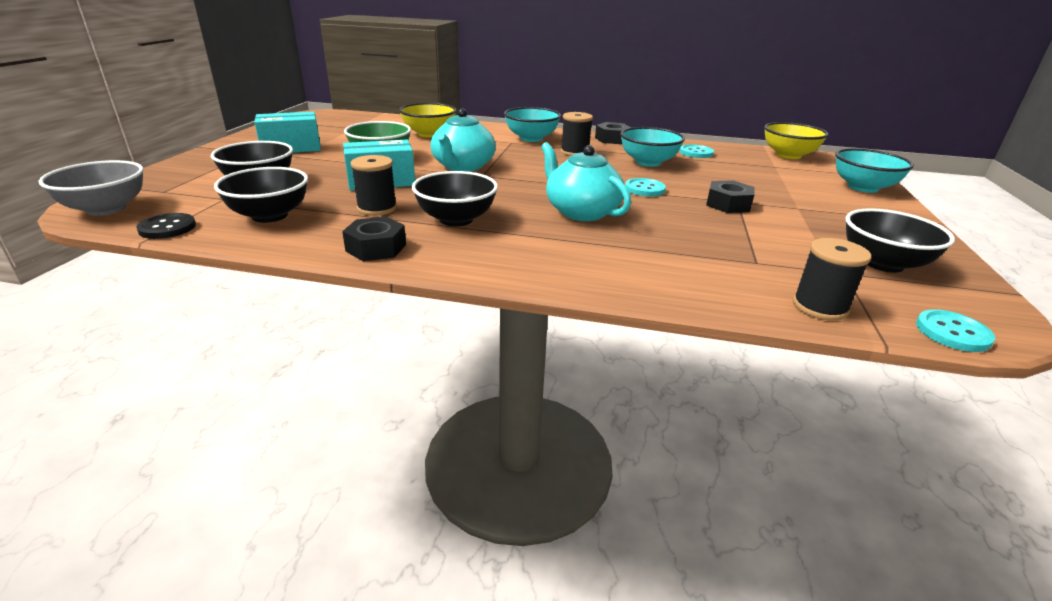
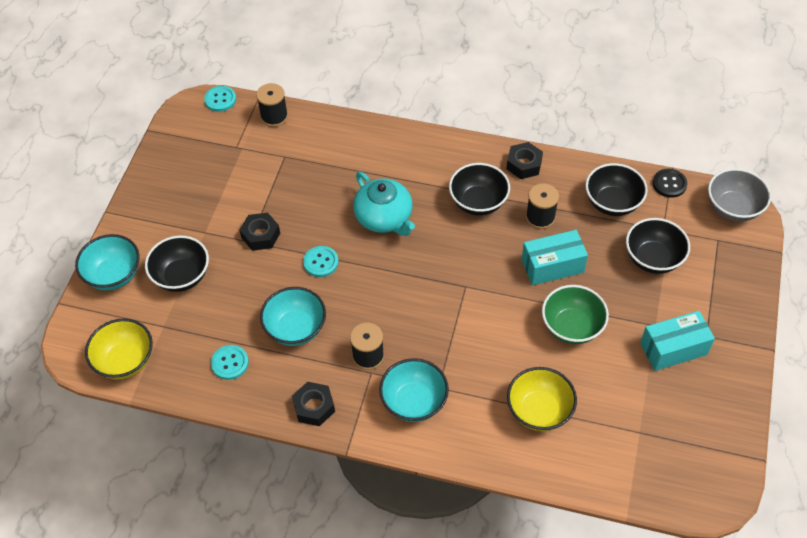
camera: 175 degrees left, 25 degrees up
turquoise teapot [430,108,496,172] -> none
black bowl [846,208,955,273] -> black bowl moved to [145,235,209,292]

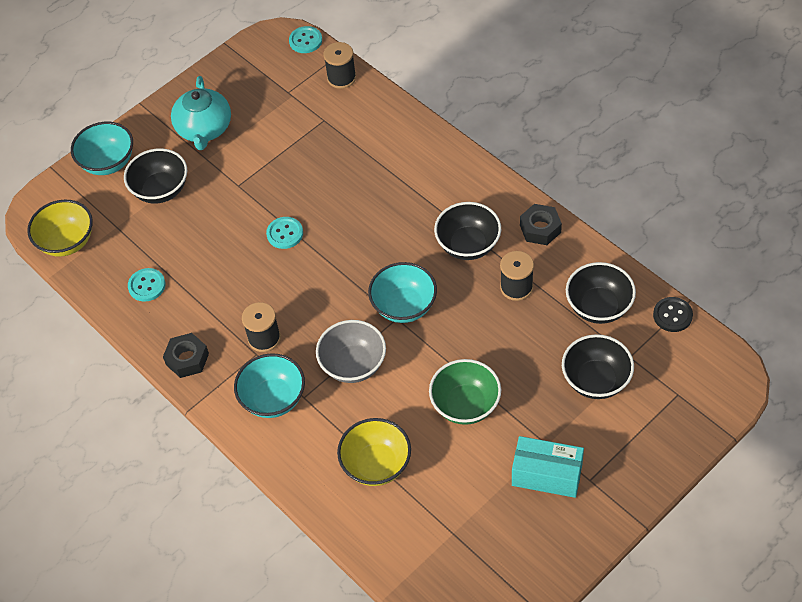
camera: 35 degrees right, 0 degrees up
black nut [239,213,280,251] -> none
turquoise bowl [260,287,326,346] -> turquoise bowl moved to [368,262,437,323]
turquoise teapot [353,172,415,236] -> turquoise teapot moved to [171,76,231,150]
turquoise box [522,230,588,285] -> none
grey bowl [708,168,771,222] -> grey bowl moved to [316,320,386,383]

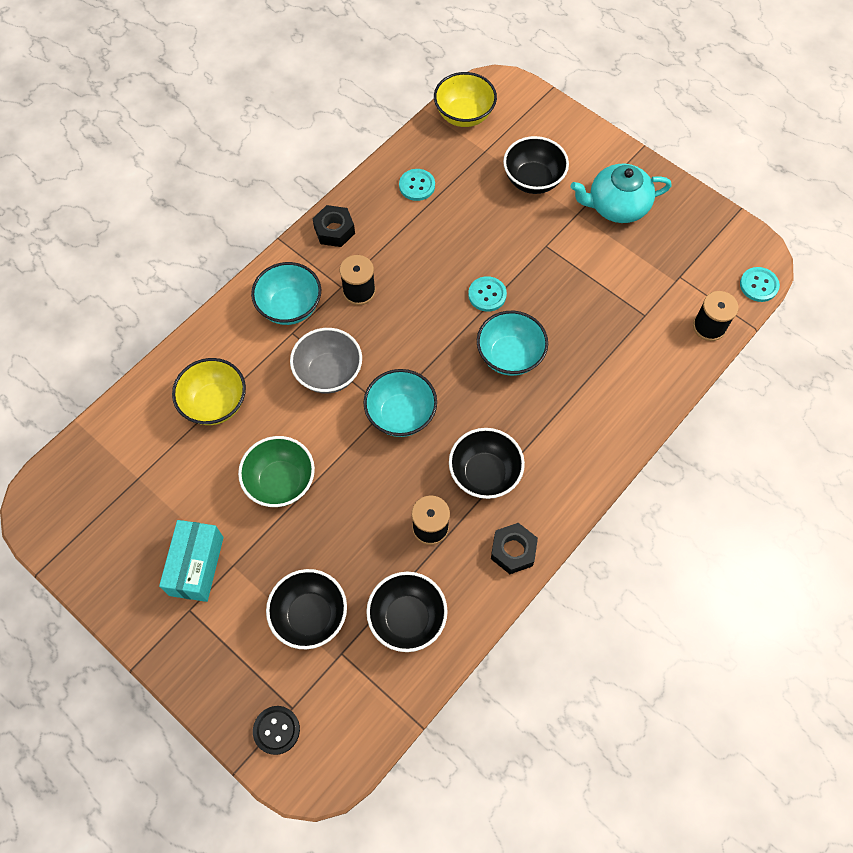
camera: 80 degrees right, 10 degrees up
turquoise bowl [71,122,133,175] -> turquoise bowl moved to [477,311,548,376]
black button [653,297,693,332] -> black button moved to [253,706,300,755]

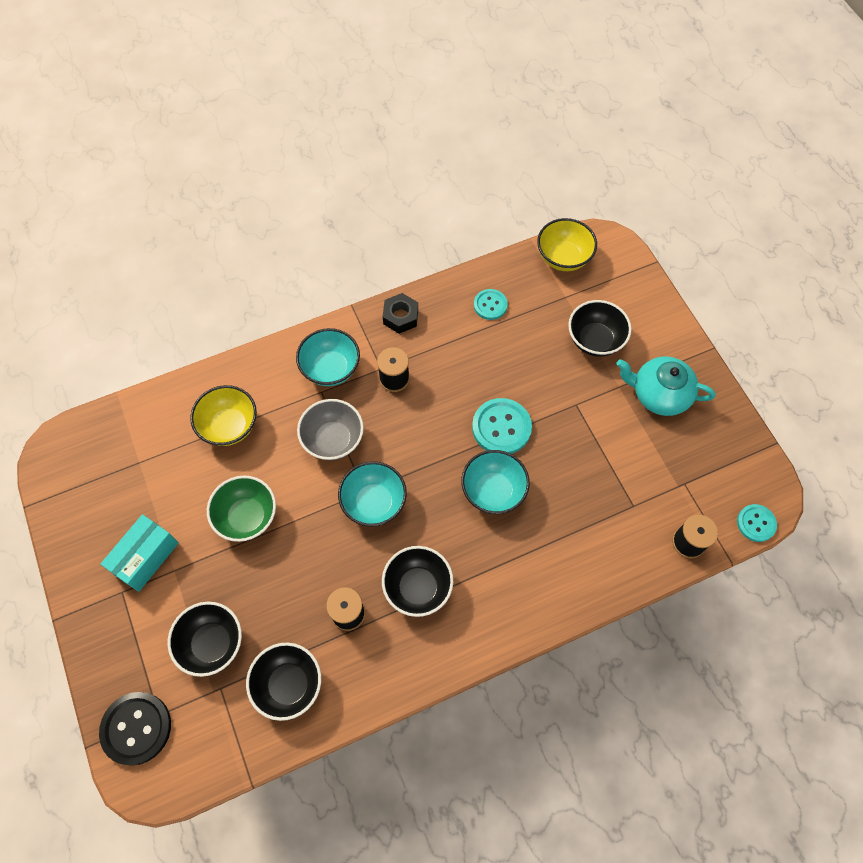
camera: 25 degrees right, 0 degrees up
black button [253,706,300,755] -> black button [99,692,171,765], size x1.64
turquoise button [468,276,507,312] -> turquoise button [472,398,532,454], size x1.64
black nut [491,523,538,574] -> none

